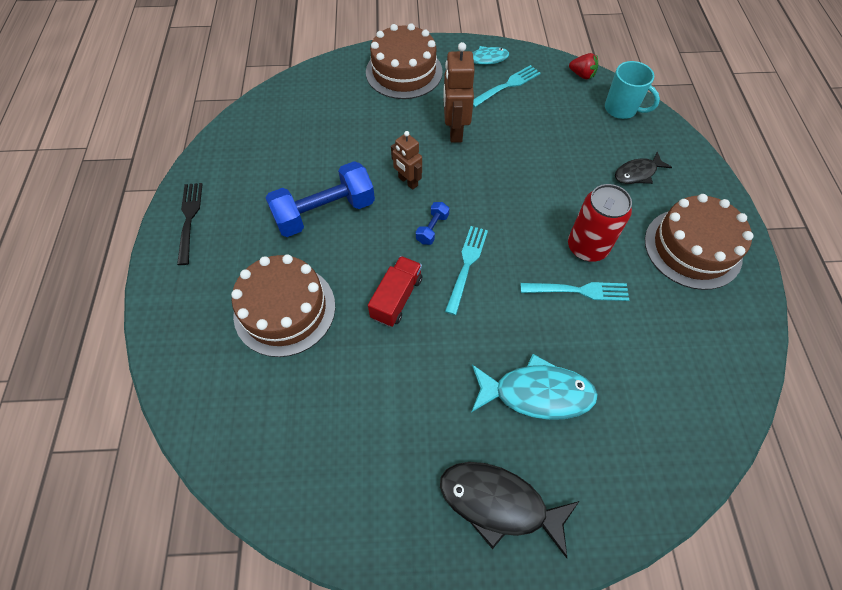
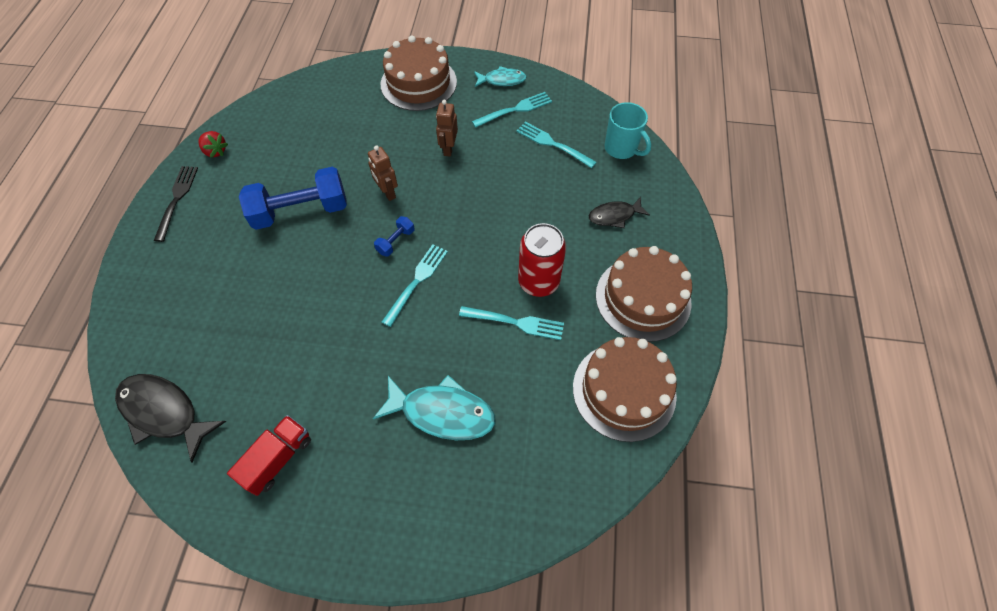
camera: 10 degrees right, 0 degrees up
brown cake [231,254,335,357] -> brown cake moved to [573,337,677,442]
red truck [368,256,423,327] -> red truck moved to [227,415,311,496]
black fish [440,462,579,558] -> black fish moved to [115,374,226,463]
brown robot [443,42,475,143] -> brown robot [436,100,458,157], size x0.64
red strawberry [569,53,598,79] -> red strawberry moved to [198,131,228,158]
none -> turquoise fork [516,121,597,168]

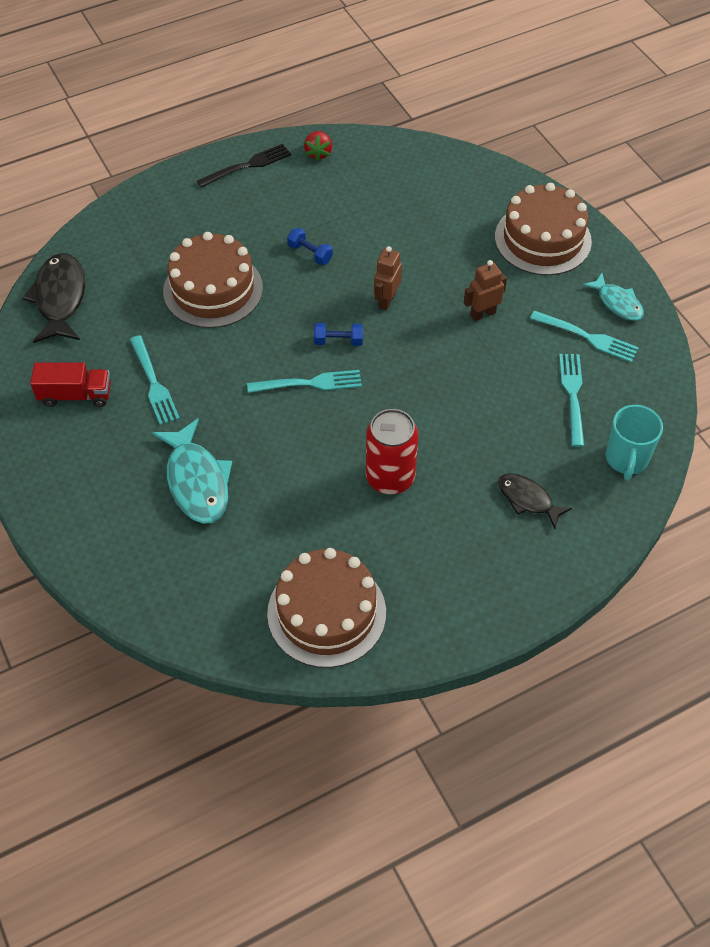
camera: 55 degrees right, 5 degrees down
blue dumbbell [239,167,347,230] -> blue dumbbell [287,228,333,265], size x0.44
turquoise fork [459,306,564,340] -> turquoise fork moved to [130,335,180,425]
brown cake [596,246,692,342] -> brown cake moved to [163,232,263,328]

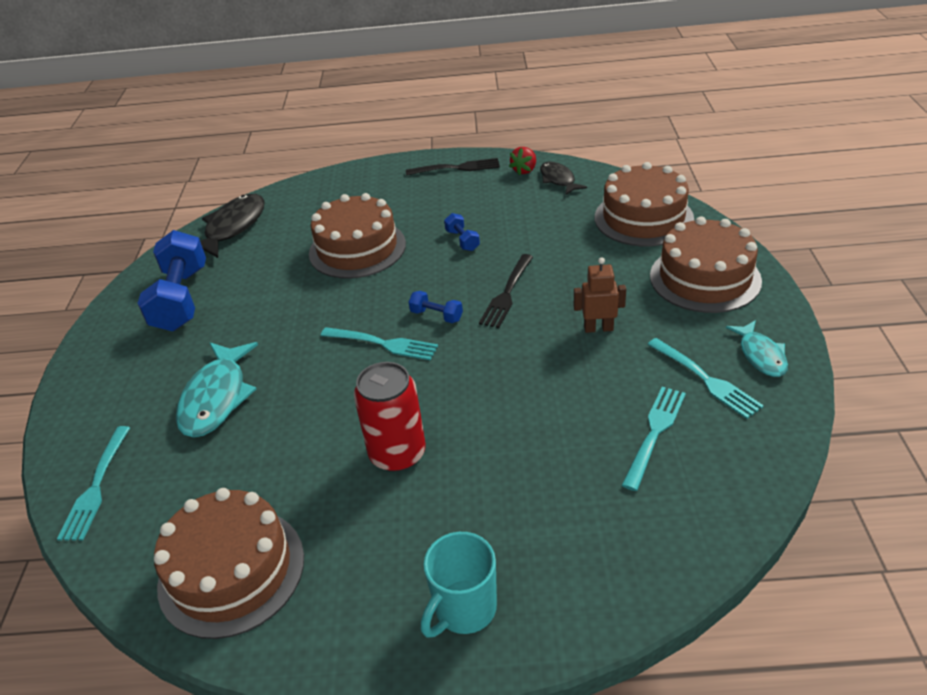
camera: 30 degrees right, 15 degrees down
red truck [30,362,111,407] -> blue dumbbell [138,230,206,331]
turquoise fork [130,335,180,425] -> turquoise fork moved to [57,426,130,541]
brown robot [374,246,402,311] -> black fork [479,254,533,328]
black fish [498,473,572,529] -> black fish moved to [540,162,587,195]
turquoise mug [606,405,663,480] -> turquoise mug moved to [421,532,497,638]
none -> brown cake [595,162,694,246]

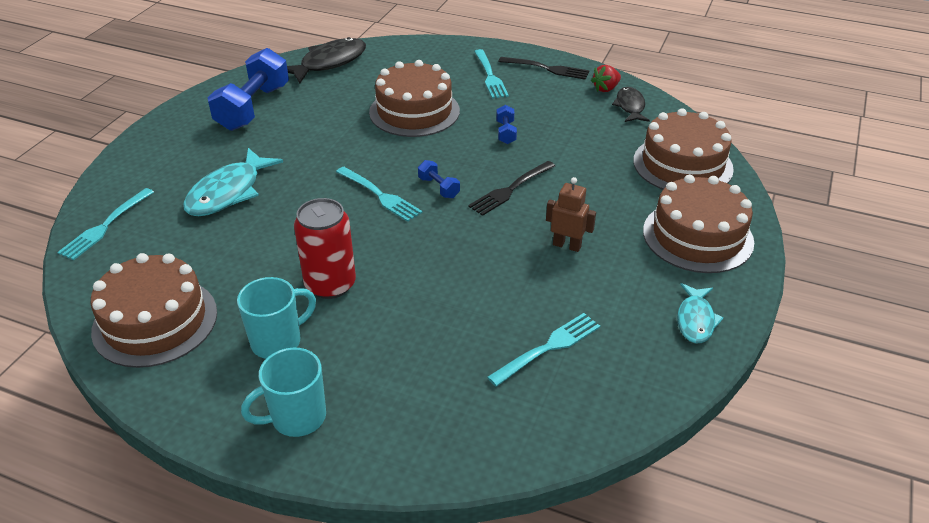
camera: 20 degrees right, 0 degrees up
turquoise fork [647,338,764,419] -> turquoise fork moved to [474,49,509,99]
none -> turquoise mug [237,277,316,359]

